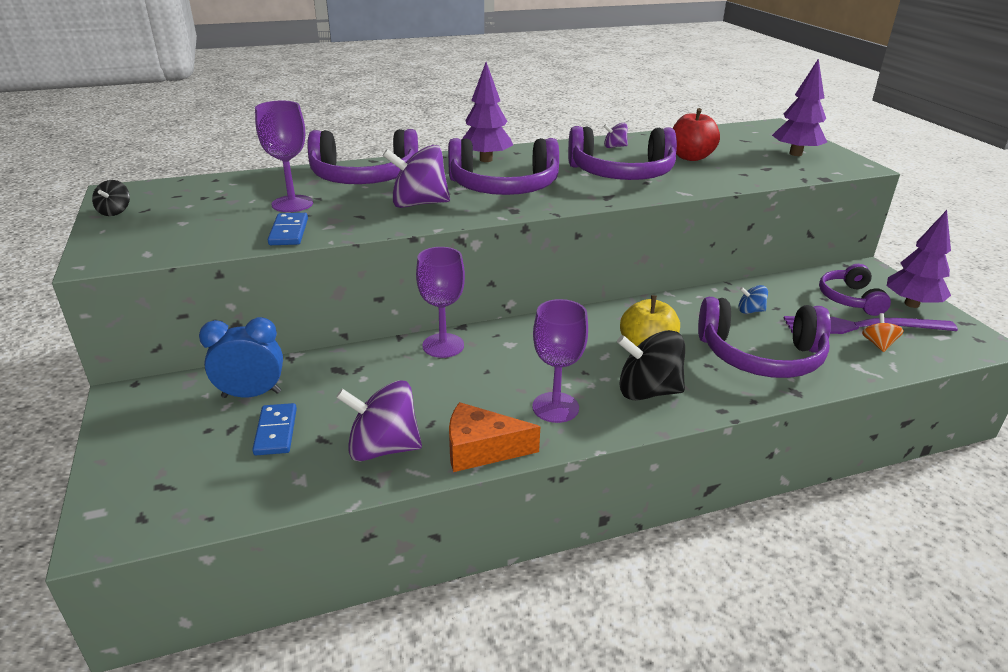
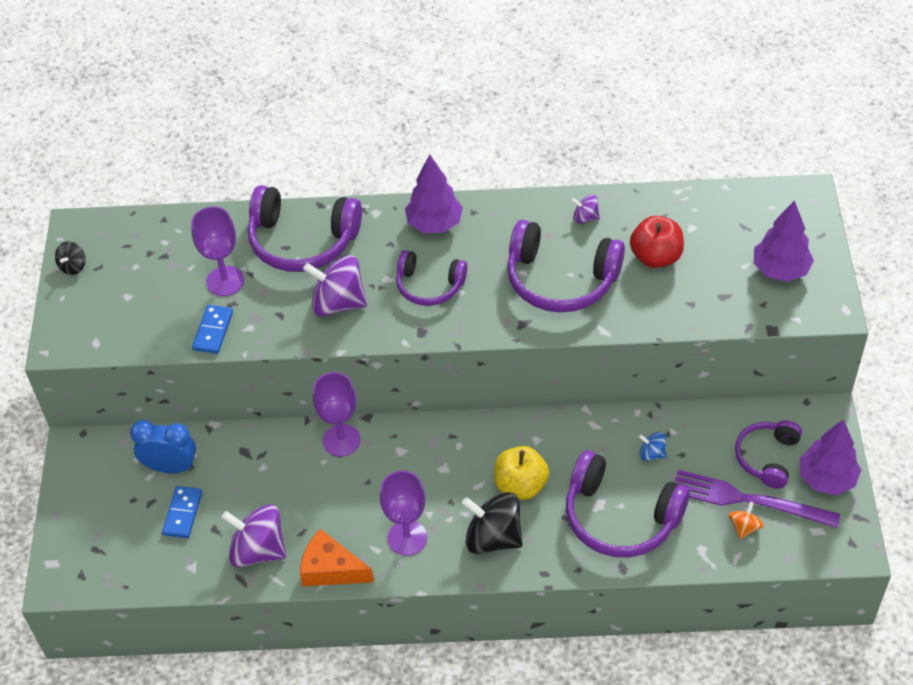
camera: 20 degrees right, 20 degrees up
purple headphones [448,138,559,195] -> purple headphones [396,250,467,306], size x0.61

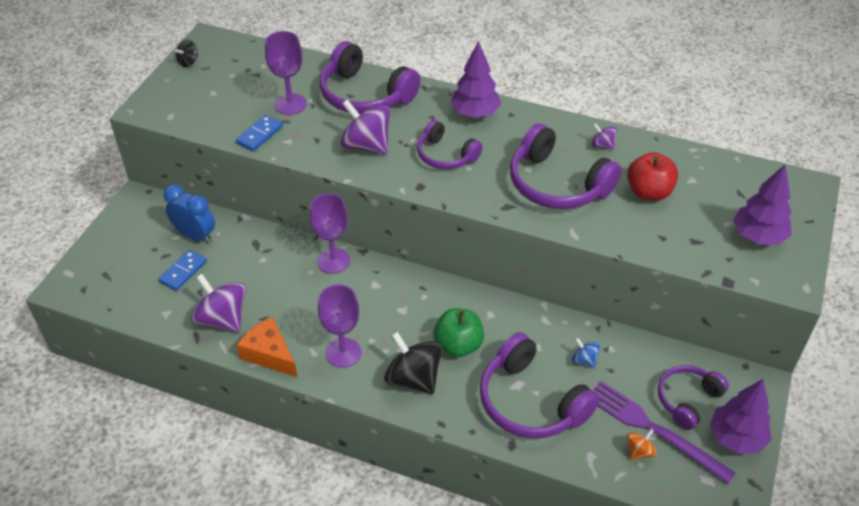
camera: 20 degrees right, 5 degrees down
yellow apple [494,446,549,500] -> green apple [434,308,484,357]

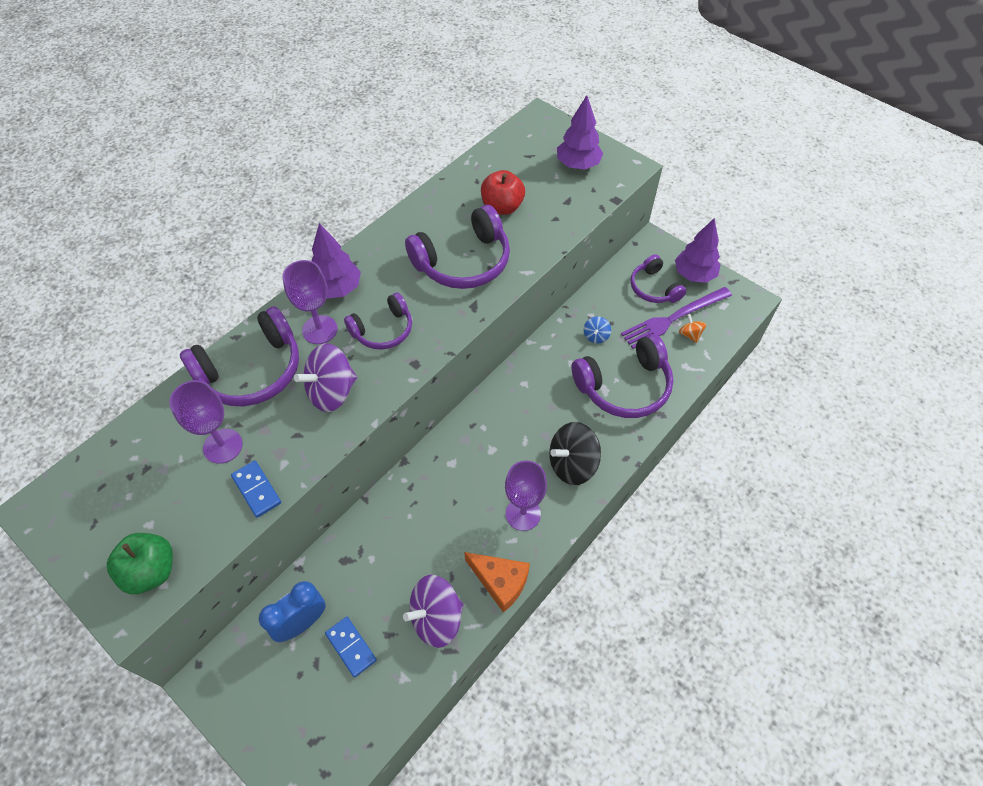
camera: 70 degrees left, 10 degrees up
black spinning top [175,39,198,67] -> none
orange cheese [237,317,297,377] -> orange cheese turned 120 degrees counterclockwise [464,552,530,613]
purple goblet [310,193,350,274] -> purple goblet moved to [282,260,337,344]
green apple [434,308,484,357] -> green apple moved to [107,533,173,594]
blue spinning top [572,338,600,367] -> blue spinning top turned 45 degrees counterclockwise [584,316,611,343]
purple spinning top [591,123,617,150] -> none

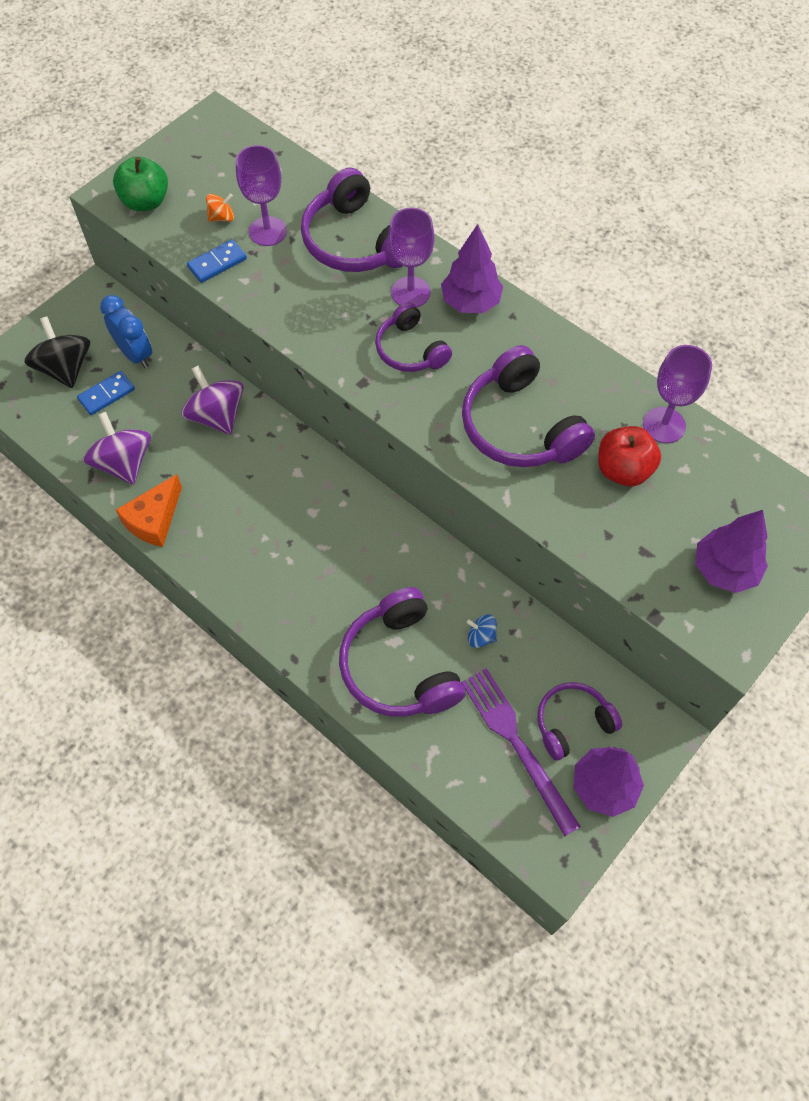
camera: 90 degrees right, 5 degrees up
purple spinning top [294,343,357,412] -> purple spinning top moved to [181,366,244,435]
purple goblet [505,461,547,531] -> purple goblet moved to [643,345,712,443]
black spinning top [549,422,601,485] -> black spinning top moved to [24,316,90,388]
orange spinning top [679,314,706,343] -> orange spinning top moved to [206,193,234,222]

